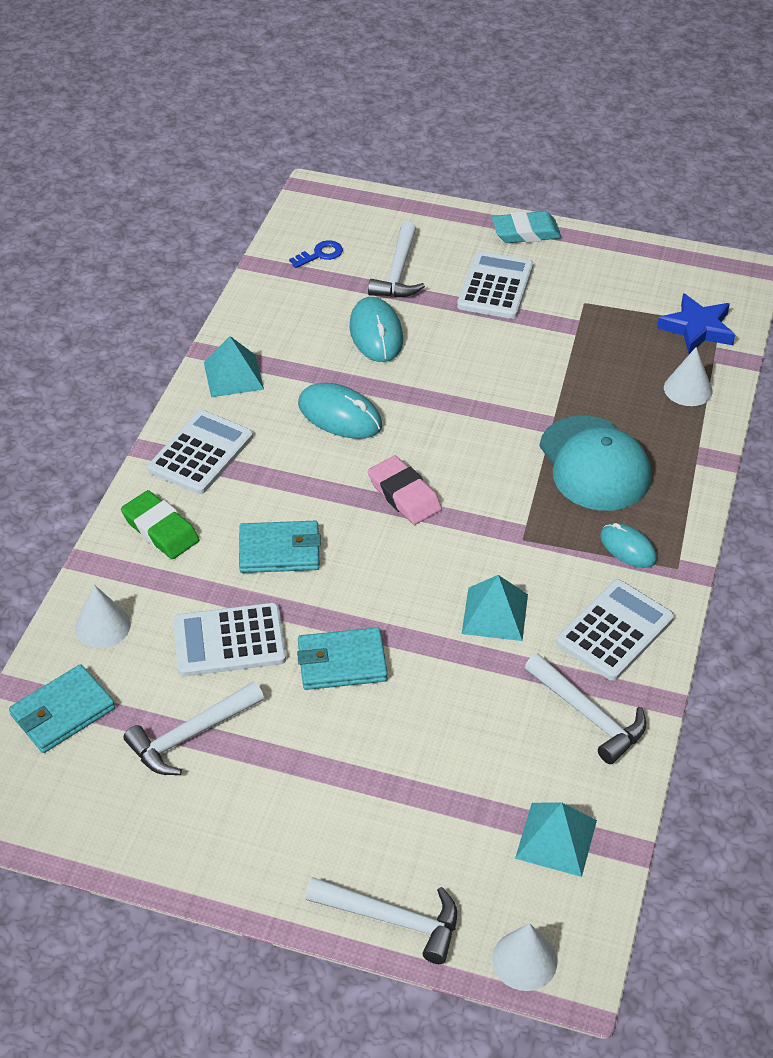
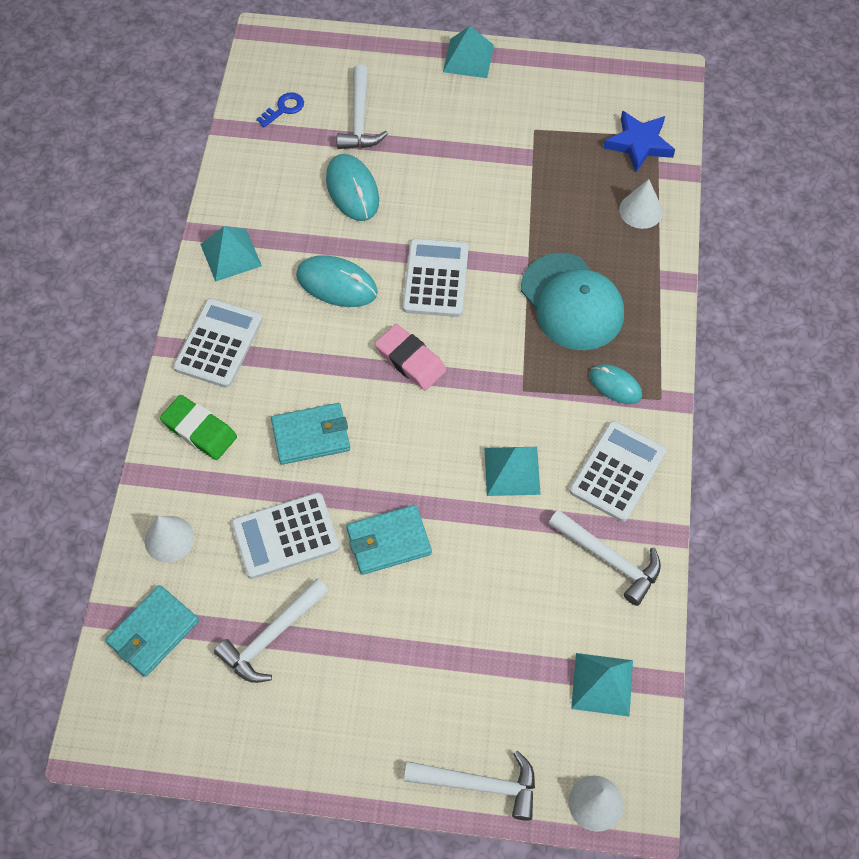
camera: 10 degrees left, 15 degrees up
white calculator [457,251,533,319] -> white calculator moved to [402,238,469,317]
turquoise eraser [492,211,561,243] -> turquoise pyramid [443,26,494,78]

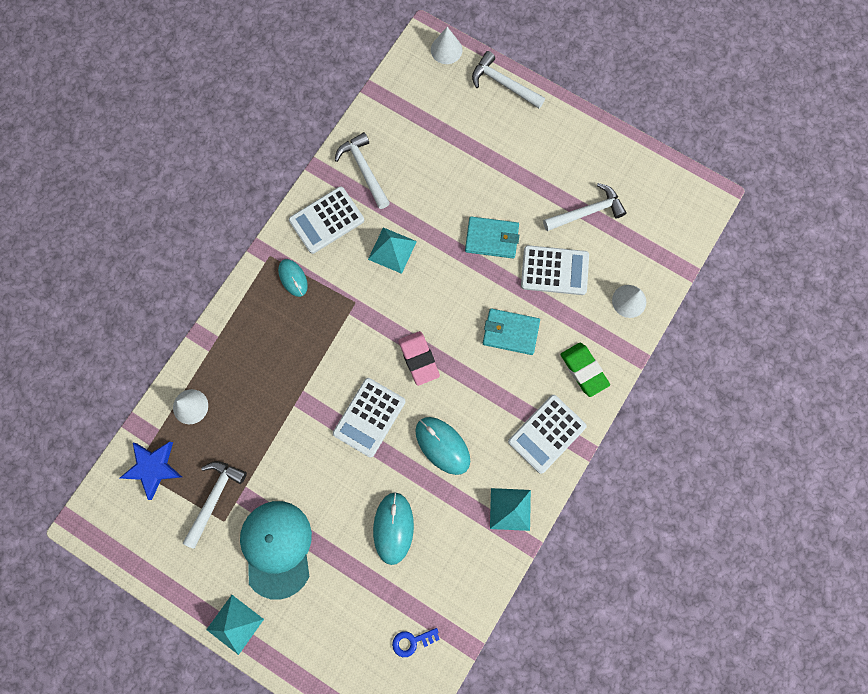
camera: 155 degrees left, 15 degrees up
turquoise wallet [105,585,199,677] -> none
white hammer [337,65,388,149] -> white hammer moved to [183,461,247,549]
turquoise cap [521,253,624,350] -> turquoise cap moved to [240,501,312,600]
turquoise pyramid [571,653,633,717] -> none

